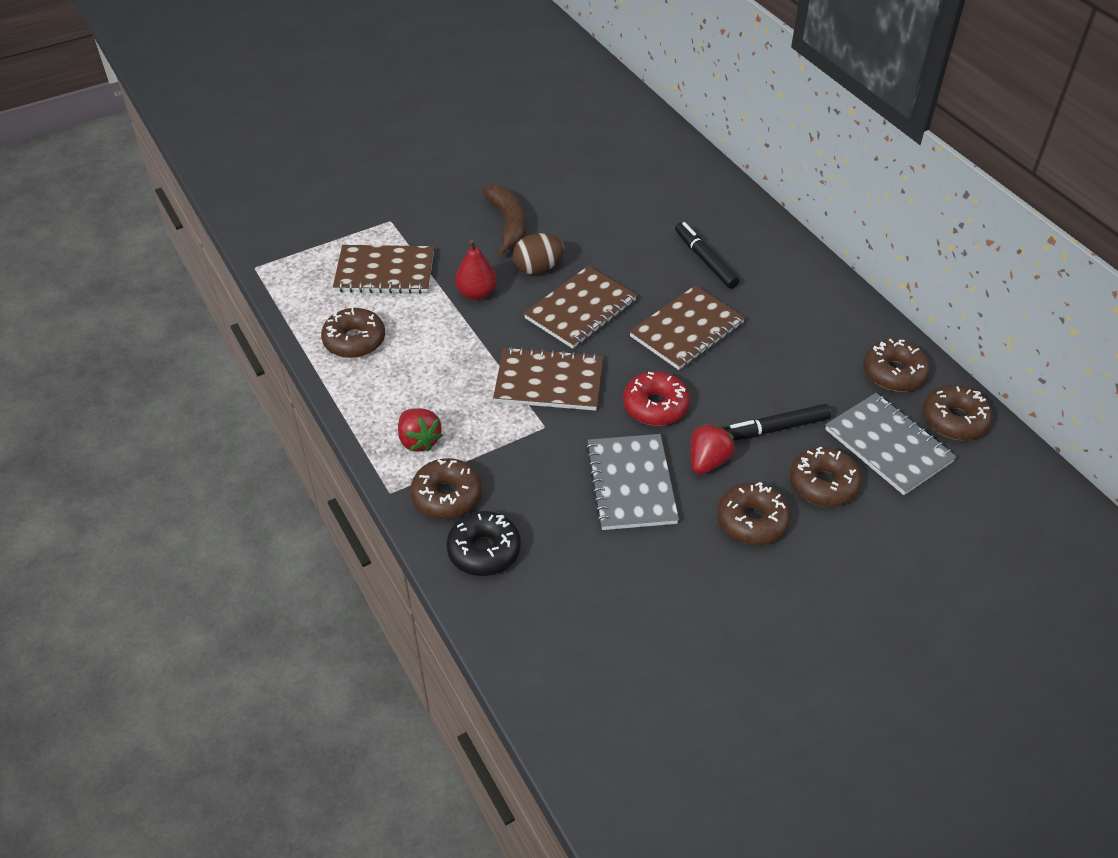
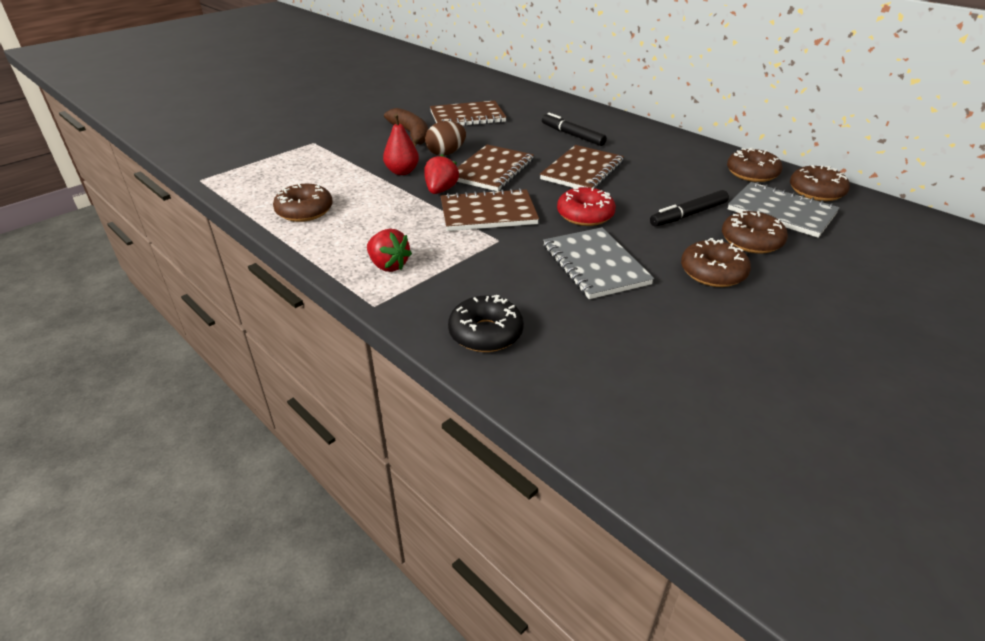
camera: 15 degrees left, 10 degrees down
brown notebook [333,245,434,294] -> brown notebook moved to [430,101,506,126]
brown donut [410,458,482,519] -> none
red strawberry [690,423,735,475] -> red strawberry moved to [424,154,459,194]

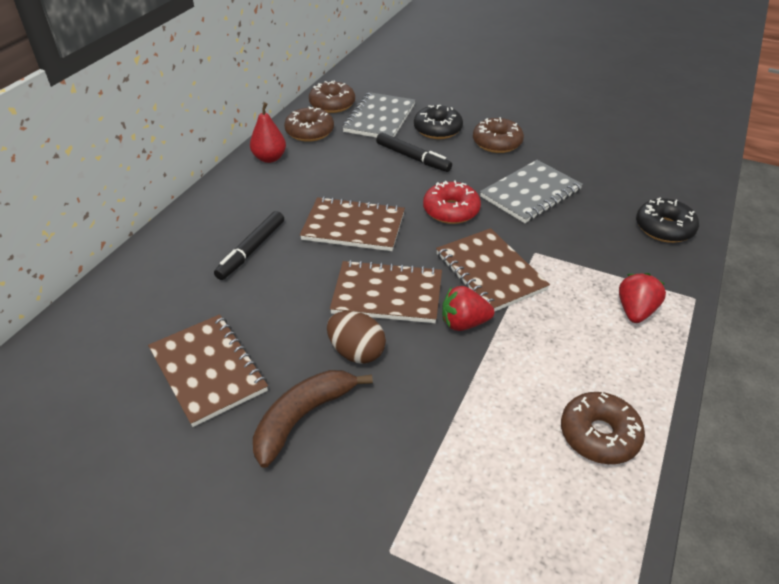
camera: 110 degrees left, 5 degrees up
red pear [383,114,419,175] -> red pear moved to [250,102,286,163]
brown donut [722,210,788,254] -> black donut [414,105,463,139]

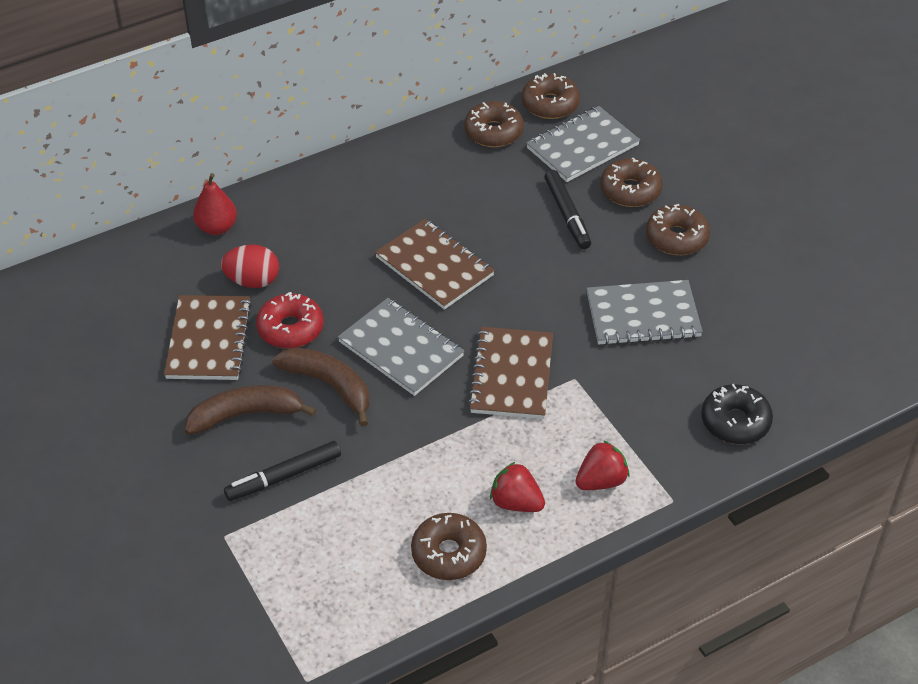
camera: 35 degrees right, 5 degrees up
black marker [214,211,284,280] -> black marker moved to [224,441,341,501]
red pear [250,102,286,163] -> red pear moved to [193,173,237,235]
brown egg [327,311,386,364] -> brown banana [272,347,370,426]
brown notebook [330,260,442,323] -> grey notebook [338,298,464,396]
black donut [414,105,463,139] -> brown donut [600,158,663,207]
red donut [423,180,481,224] -> red donut moved to [256,292,324,349]
red strawberry [442,286,494,331] -> red strawberry moved to [490,462,545,512]
none -> red egg [221,245,279,288]

